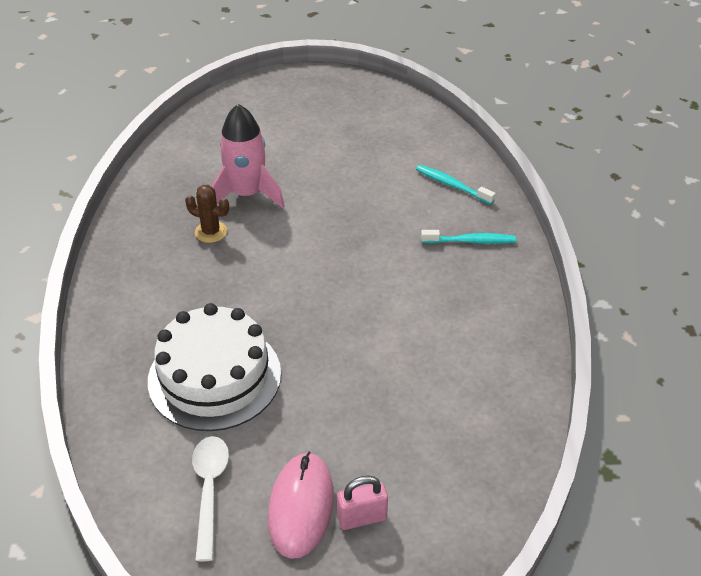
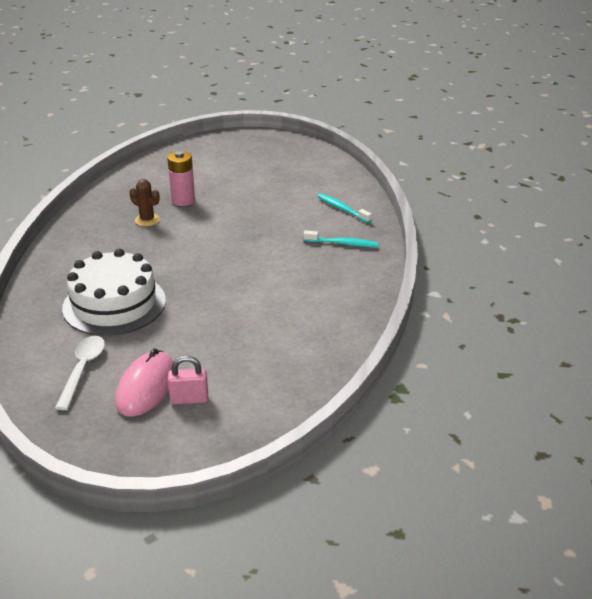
camera: 10 degrees right, 10 degrees down
pink rocket [211,104,285,208] -> pink battery [167,151,195,206]

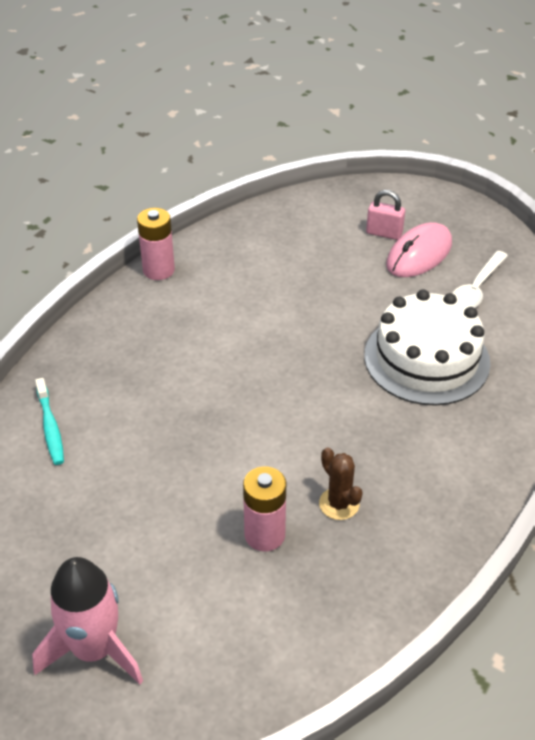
camera: 155 degrees left, 10 degrees up
turquoise toothbrush [304,230,378,247] -> none
none -> pink rocket [32,557,143,685]
none -> pink battery [137,208,175,280]

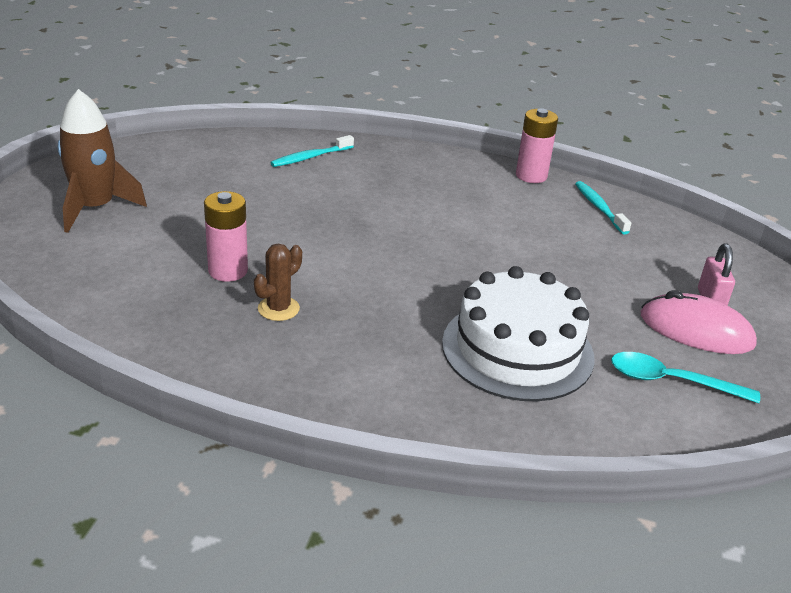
camera: 70 degrees right, 10 degrees down
pink rocket [32,557,143,685] -> brown rocket [57,89,147,233]
white spoon [452,251,508,308] -> turquoise spoon [611,352,760,403]
none -> turquoise toothbrush [575,181,631,234]

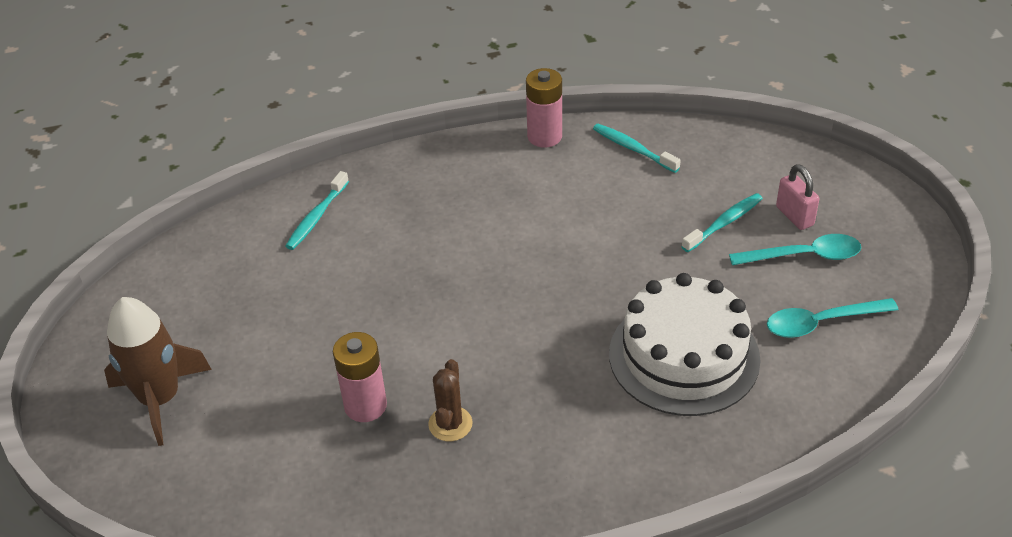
camera: 25 degrees left, 10 degrees up
pink mouse [641,290,757,354] -> turquoise spoon [729,234,861,265]
none -> turquoise toothbrush [681,193,763,252]

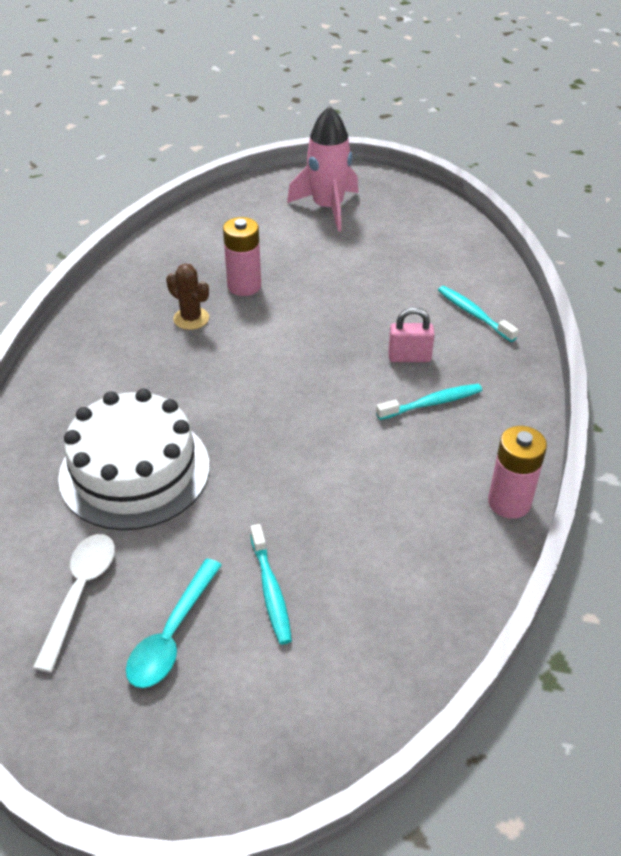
camera: 115 degrees right, 0 degrees up
brown rocket [104,297,212,446] -> pink rocket [287,106,358,231]
turquoise toothbrush [593,124,681,173] -> turquoise toothbrush moved to [376,384,482,420]
turquoise spoon [767,298,898,338] -> white spoon [33,534,115,672]
pink padlock [776,164,819,230] -> pink padlock moved to [388,307,435,362]

